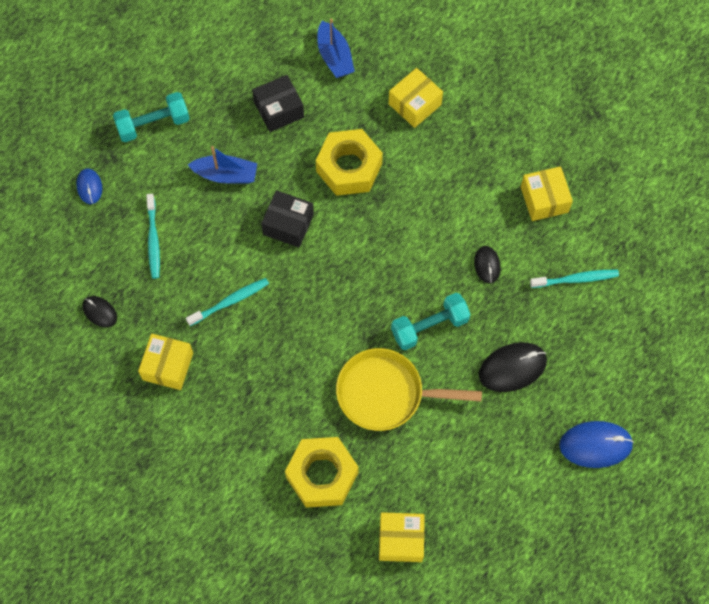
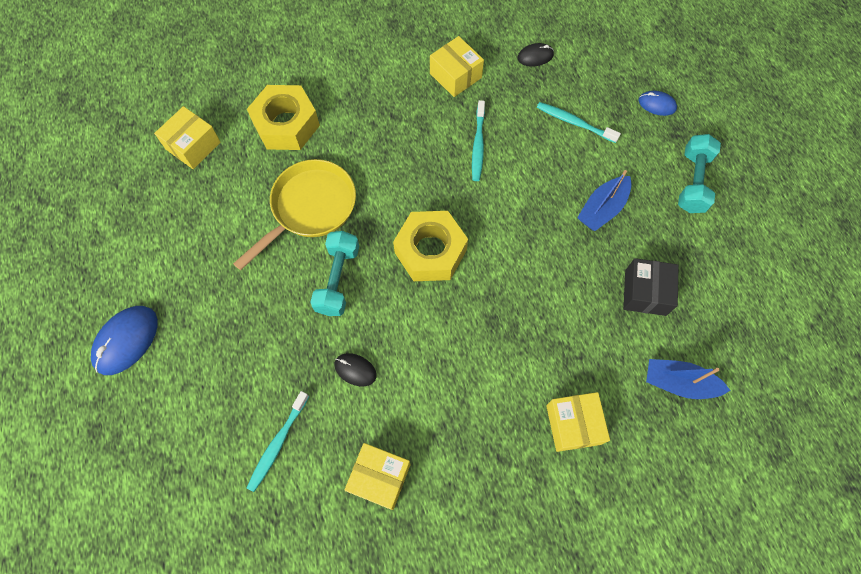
camera: 125 degrees right, 0 degrees up
black box [261,190,314,248] -> none
yellow nut [316,129,383,196] -> yellow nut moved to [393,211,468,281]
black mouse [479,342,547,392] -> none

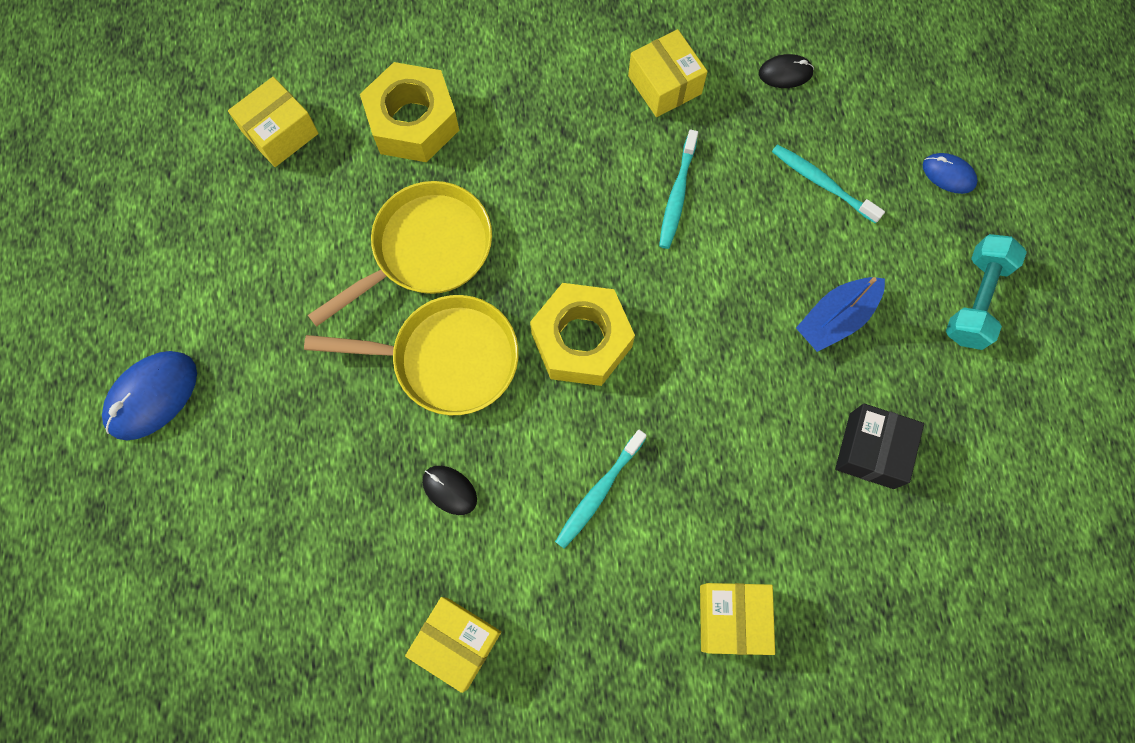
camera: 10 degrees right, 5 degrees up
turquoise toothbrush [247,391,309,492] -> turquoise toothbrush moved to [555,430,647,549]
turquoise dumbbell [310,231,359,316] -> yellow pan [304,295,519,415]
blue boat [646,359,730,399] -> none

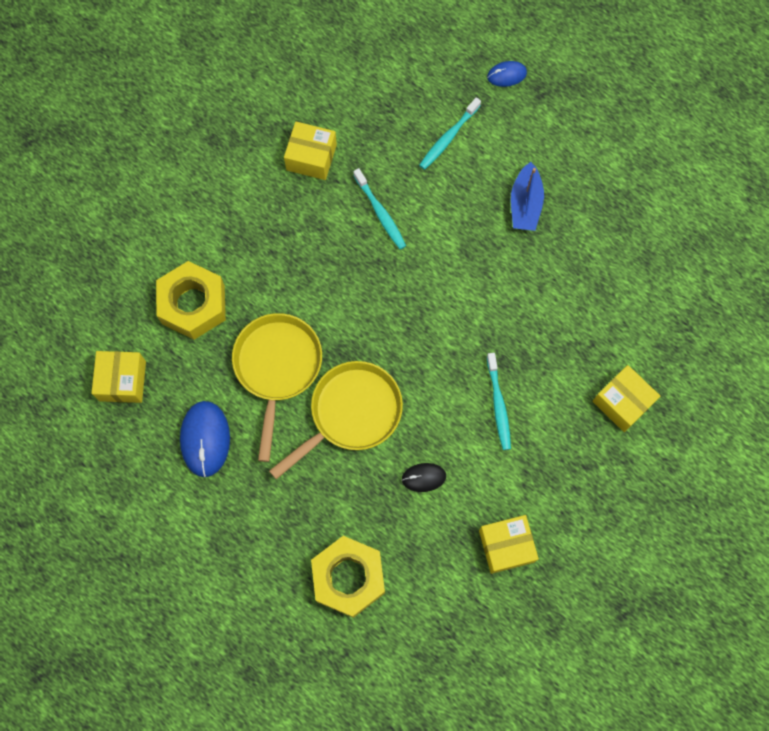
camera: 45 degrees left, 0 degrees up
blue mouse [102,351,197,440] -> blue mouse moved to [180,401,230,477]
yellow nut [530,283,635,386] -> yellow nut moved to [311,536,385,618]
black mouse [759,54,814,88] -> none
turquoise toothbrush [772,144,885,224] -> turquoise toothbrush turned 45 degrees counterclockwise [419,97,481,170]
black box [835,403,924,489] -> none
turquoise dumbbell [946,234,1027,350] -> none

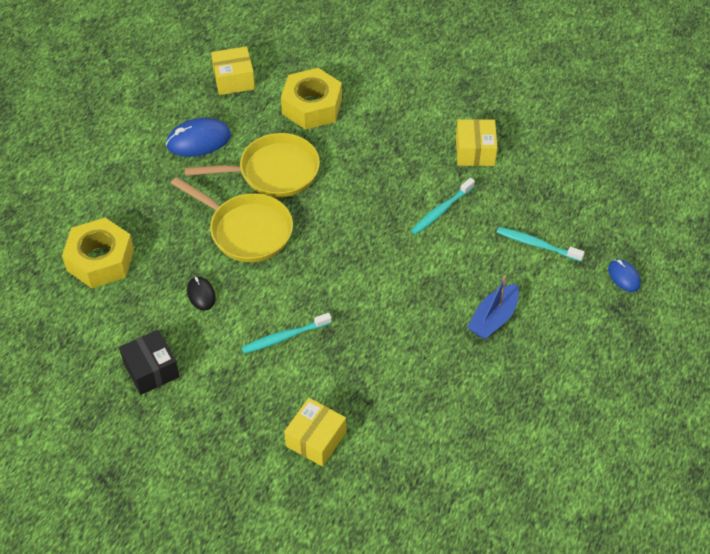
camera: 75 degrees right, 20 degrees down
yellow box [479,515,539,574] -> black box [119,330,179,395]
blue boat [511,162,544,231] -> blue boat turned 45 degrees counterclockwise [467,275,519,339]

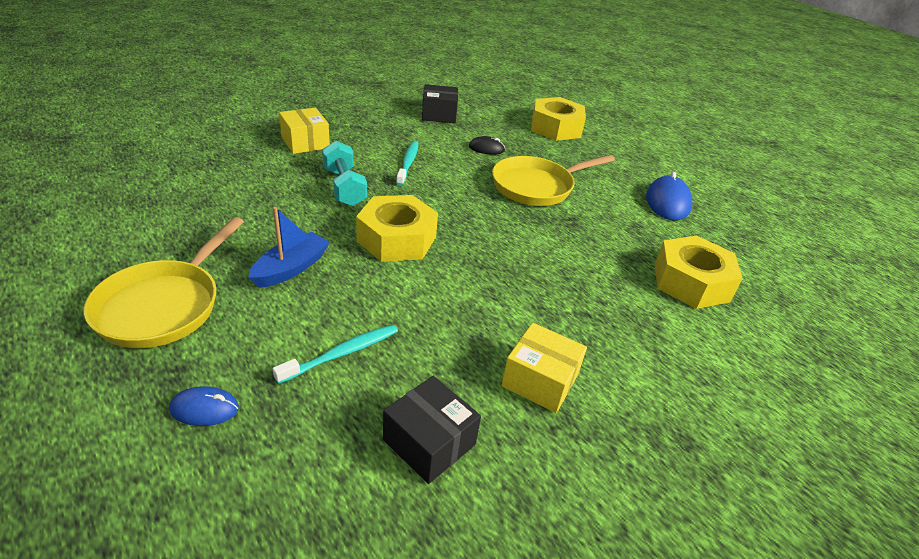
camera: 115 degrees right, 15 degrees down
yellow pan [184,133,320,198] -> yellow pan moved to [84,217,244,348]
yellow box [211,46,255,95] -> none
turquoise toothbrush [411,178,475,235] -> none
blue boat [467,275,519,339] -> blue boat turned 60 degrees clockwise [248,207,330,288]
none -> turquoise dumbbell [322,140,367,206]
none -> yellow nut [356,195,438,262]
none -> black box [383,376,481,484]

